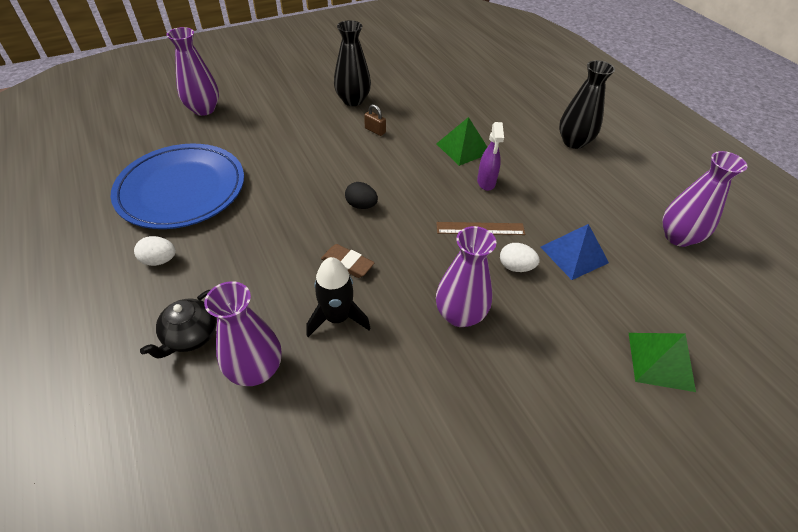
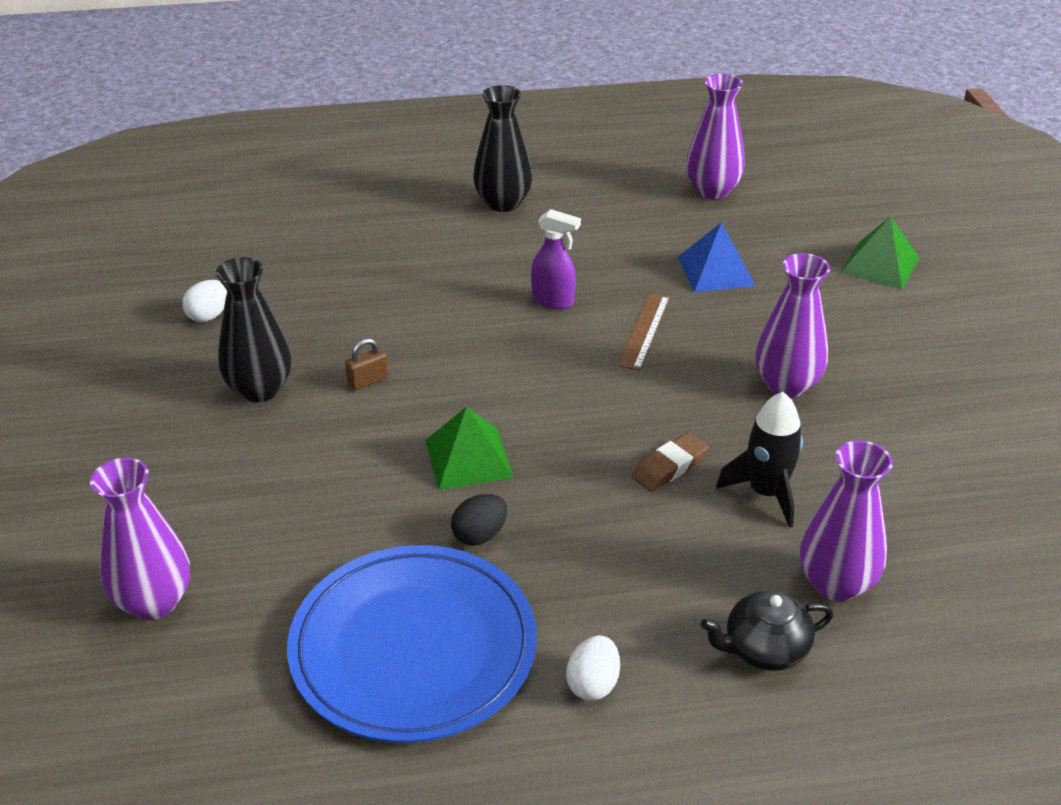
camera: 70 degrees left, 10 degrees down
black teapot [140,290,217,359] -> black teapot turned 120 degrees clockwise [701,591,833,671]
black egg [345,182,378,209] -> black egg moved to [451,494,507,546]
green pyramid [436,117,487,166] -> green pyramid moved to [425,406,514,490]
white egg [500,243,540,272] -> white egg moved to [182,280,227,322]

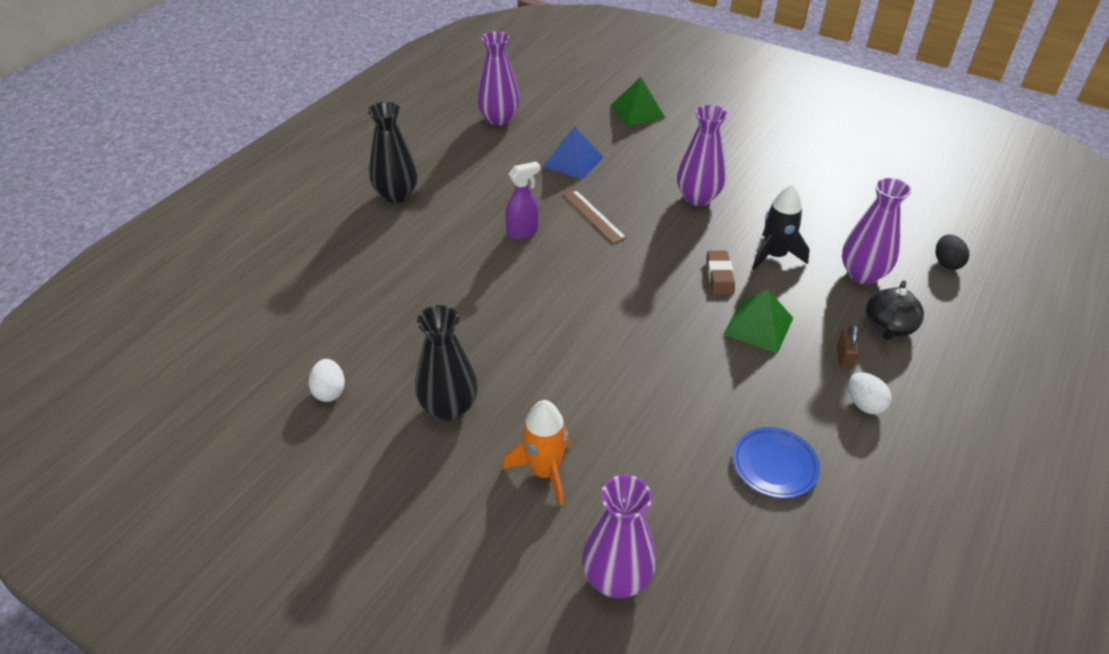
camera: 50 degrees left, 5 degrees up
blue plate [287,545,537,743] -> blue plate [733,427,820,498], size x0.47
brown padlock [345,338,388,390] -> brown padlock moved to [837,324,859,369]
green pyramid [425,406,514,490] -> green pyramid moved to [723,289,793,354]
black egg [451,494,507,546] -> black egg moved to [936,234,969,270]
none -> orange rocket [503,400,571,505]

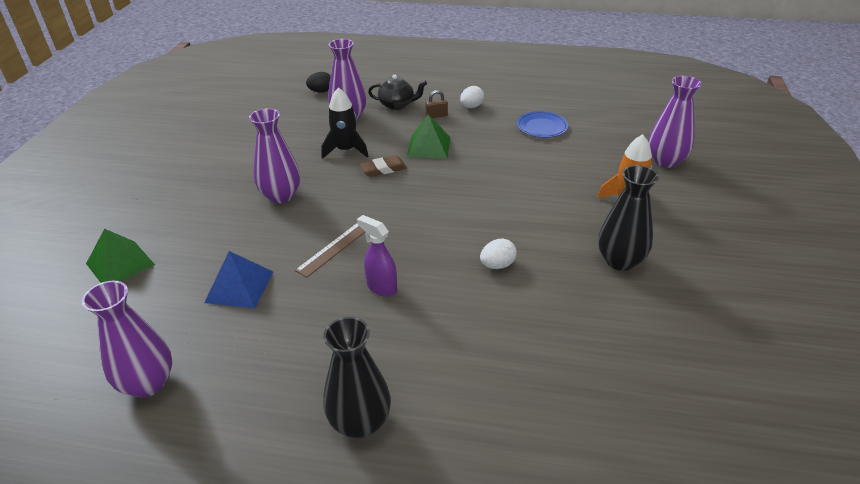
camera: 110 degrees left, 5 degrees down
white egg [309,359,345,402] -> white egg moved to [480,238,517,269]

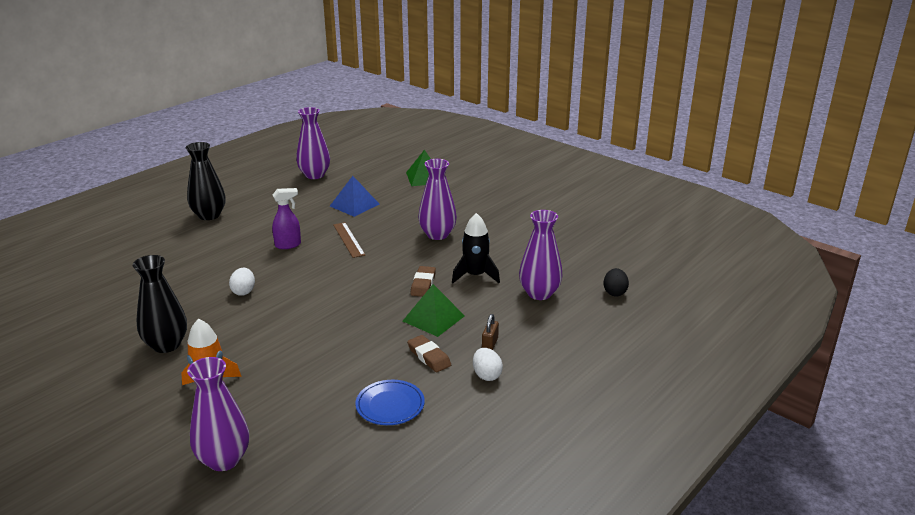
camera: 120 degrees right, 10 degrees down
black teapot [368,75,427,110] -> none
none -> brown eraser [407,335,451,372]

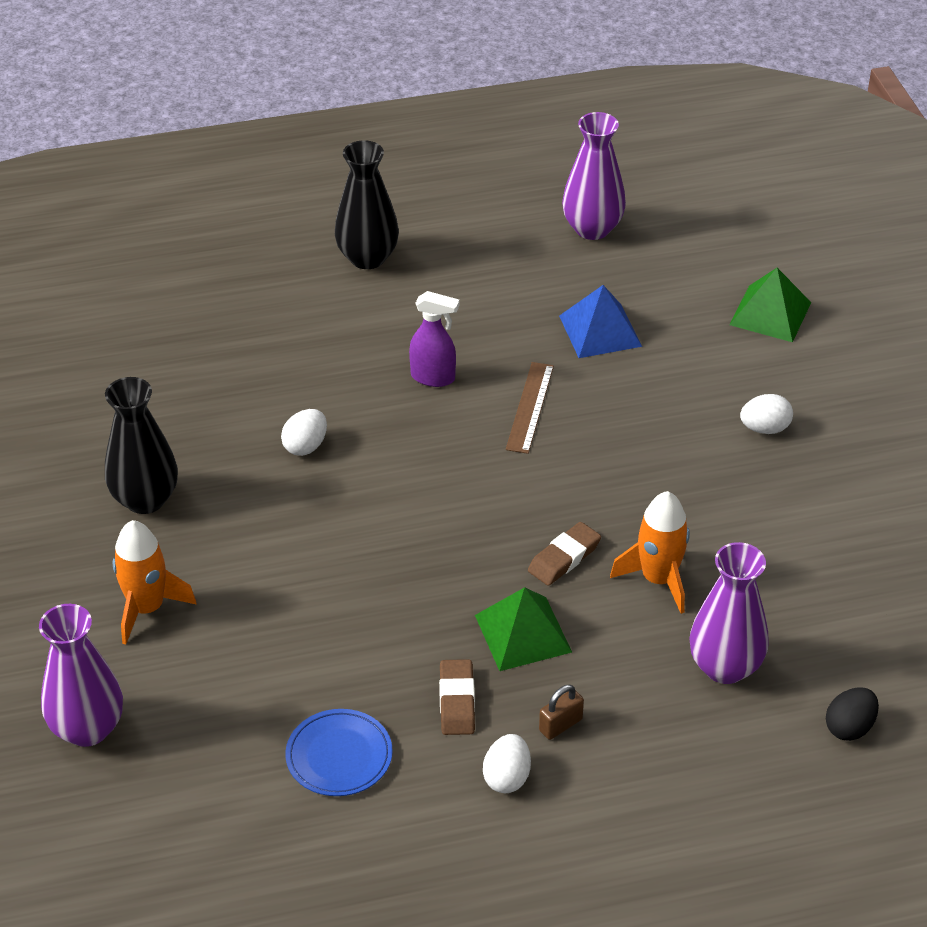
camera: 35 degrees right, 15 degrees up
purple vase [418,159,457,240] -> none
black rocket [452,213,500,283] -> orange rocket [610,491,690,614]
none -> white egg [740,394,793,434]

